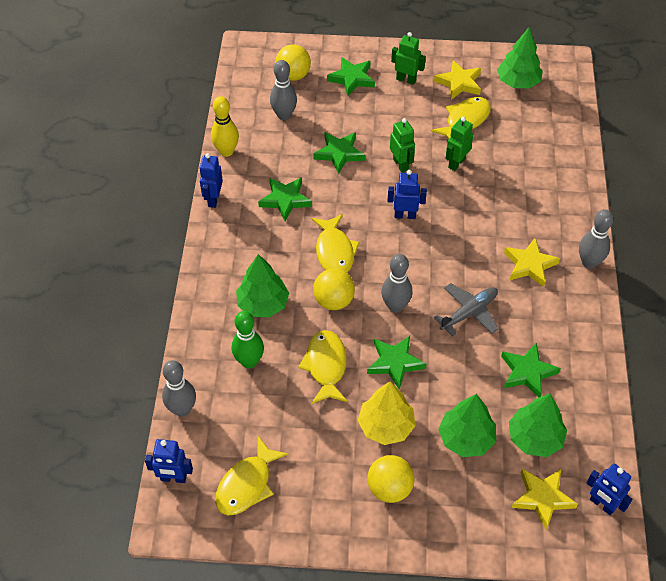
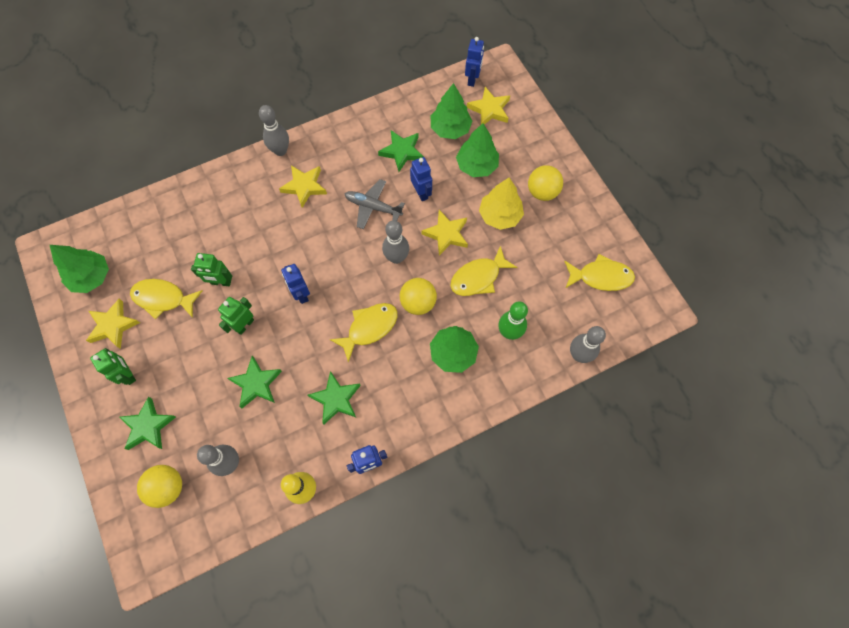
camera: 120 degrees left, 15 degrees up
blue robot [145,439,193,483] -> blue robot moved to [410,157,432,201]
green star [367,336,426,390] -> yellow star [421,210,468,256]
green robot [391,32,426,85] -> green robot turned 150 degrees clockwise [90,348,136,385]

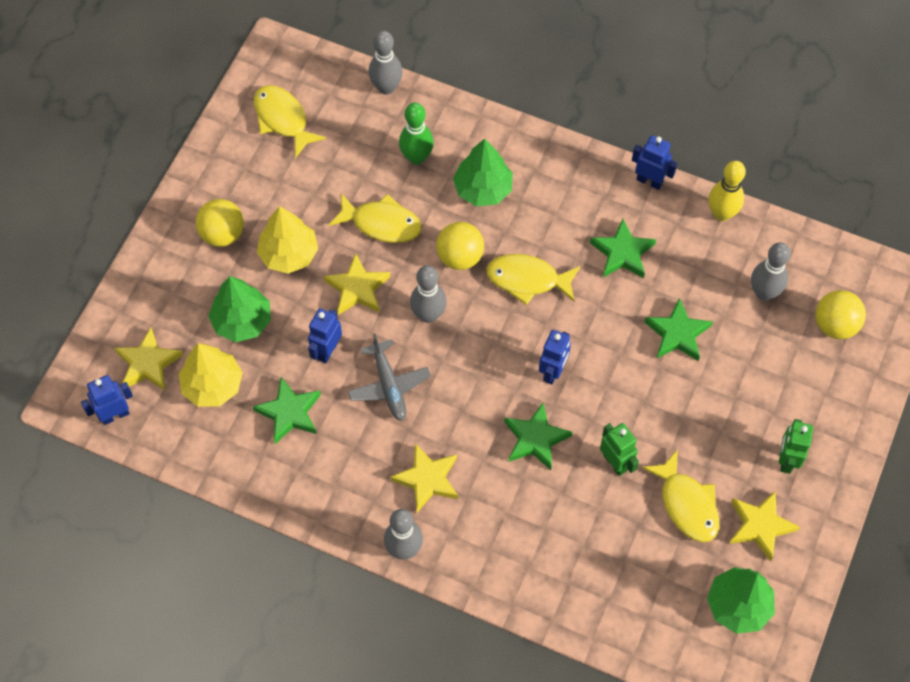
camera: 130 degrees left, 5 degrees down
green star [119,397,176,450] -> green star moved to [504,403,572,470]
green robot [218,297,254,335] -> none
green tree [431,83,473,139] -> yellow tree [179,343,243,407]

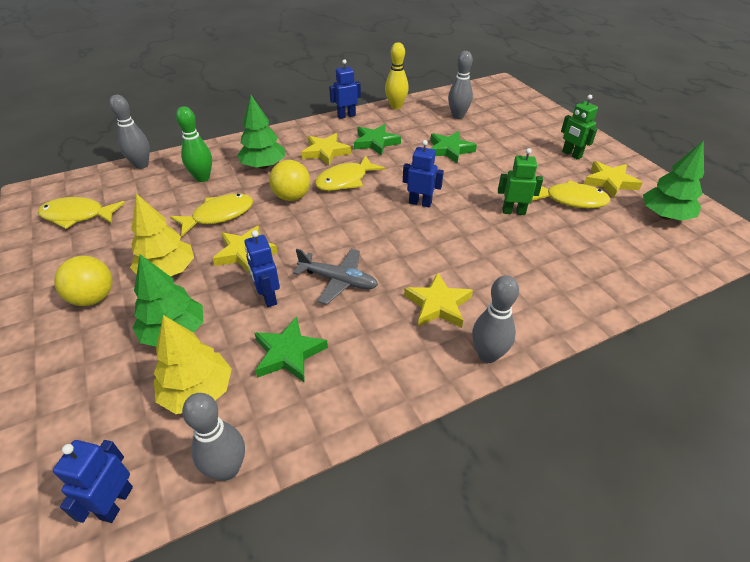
camera: 50 degrees left, 20 degrees down
yellow star [114,328,183,391] -> yellow star moved to [301,133,351,166]
grey bowling pin [410,265,447,323] -> grey bowling pin moved to [182,393,245,481]
green star [504,403,572,470] -> none
blue robot [539,330,571,384] -> blue robot turned 45 degrees counterclockwise [403,140,444,208]
yellow ball [815,290,866,339] -> none

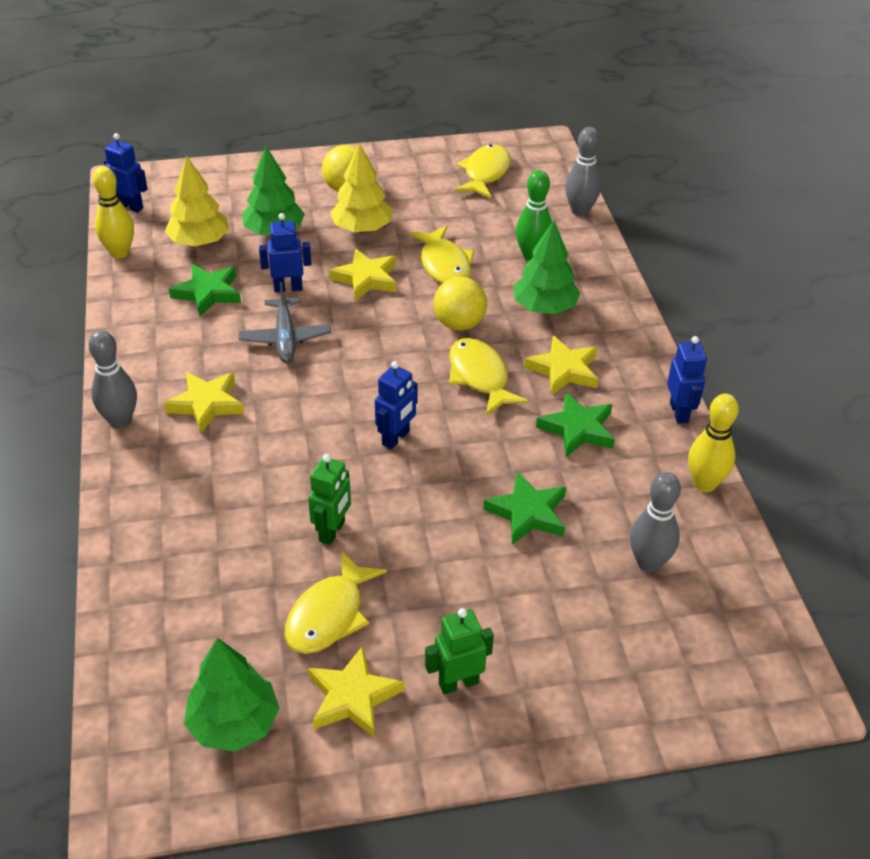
camera: 105 degrees right, 0 degrees up
grey bowling pin [182,393,245,481] -> yellow bowling pin [93,166,134,258]
grey plane [293,249,378,305] -> grey plane turned 45 degrees counterclockwise [239,282,331,363]

